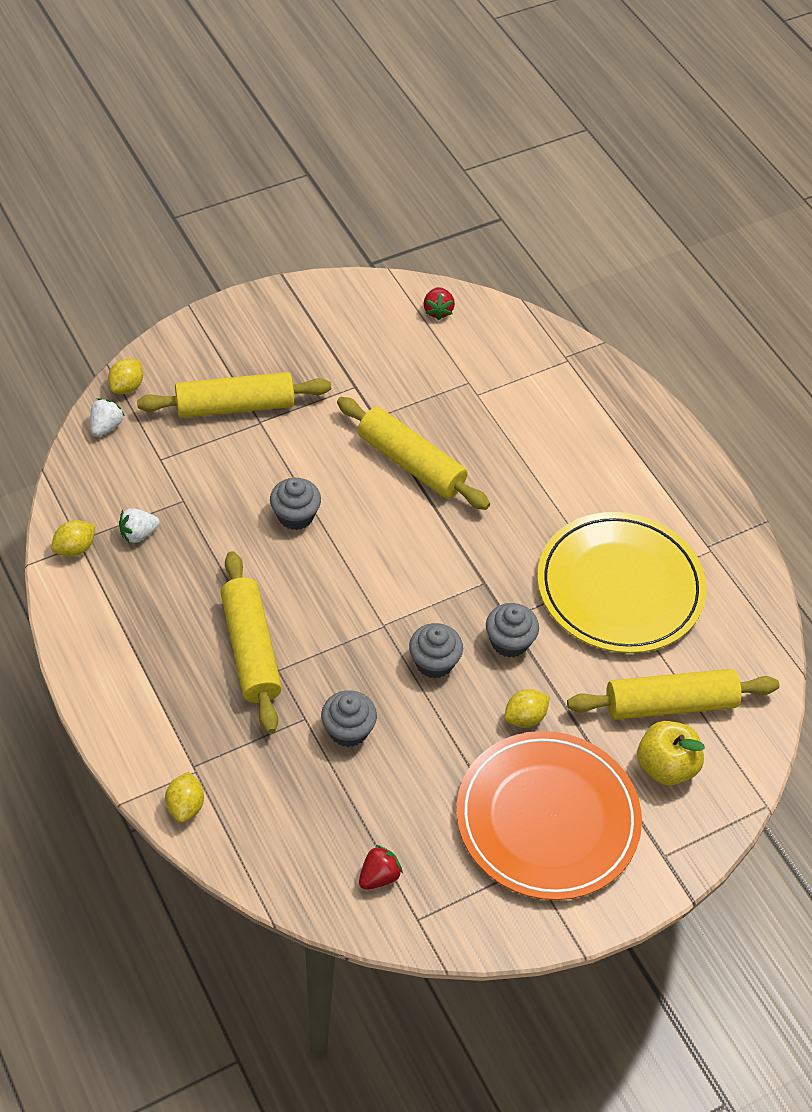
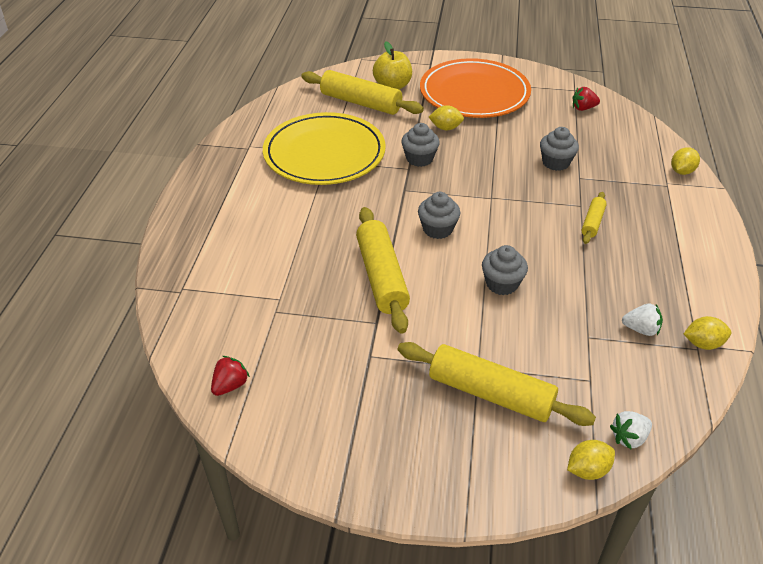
camera: 140 degrees left, 10 degrees down
yellow rolling pin [221,551,282,733] -> yellow rolling pin [582,192,607,244], size x0.51
grey cupcake [409,623,463,678] -> grey cupcake moved to [418,192,460,239]

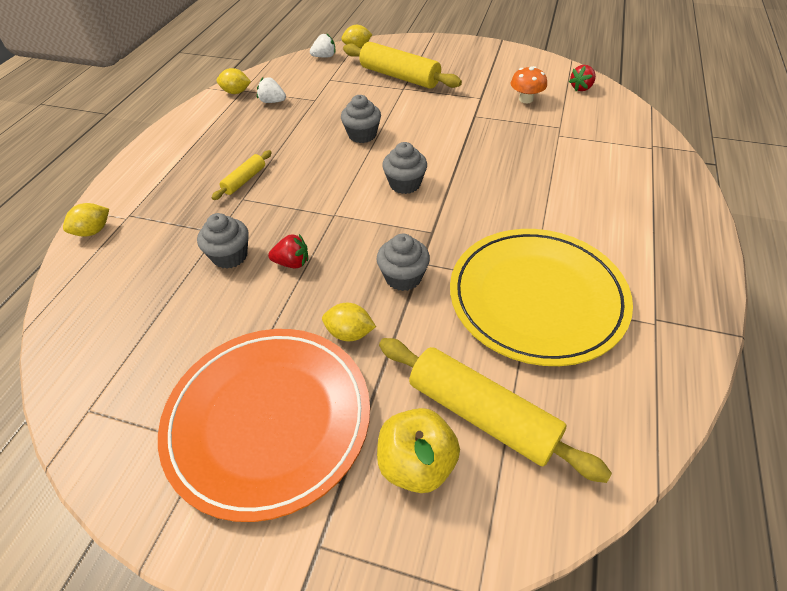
camera: 170 degrees left, 5 degrees up
yellow rolling pin [356,207,410,334] -> none
red strawberry [572,87,600,111] -> red strawberry moved to [268,234,308,268]
none -> orange mushroom [511,66,547,103]

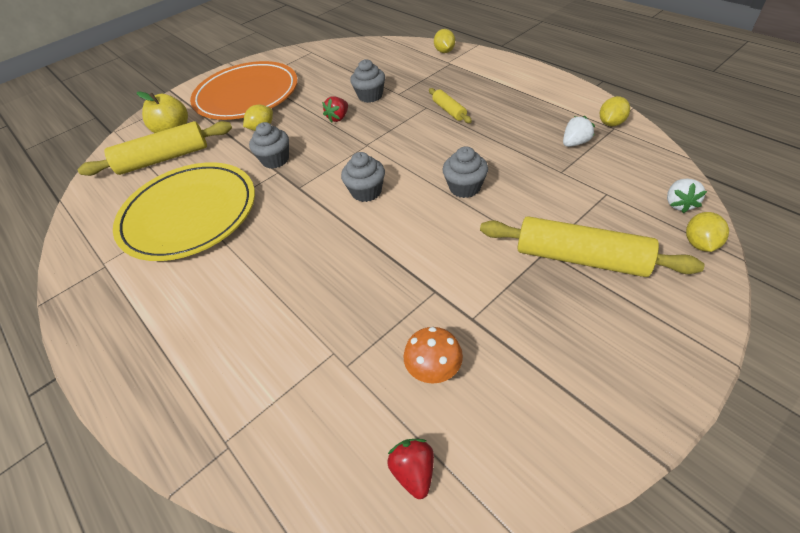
camera: 125 degrees right, 0 degrees up
yellow rolling pin [343,42,462,89] -> yellow rolling pin turned 45 degrees clockwise [480,216,705,277]

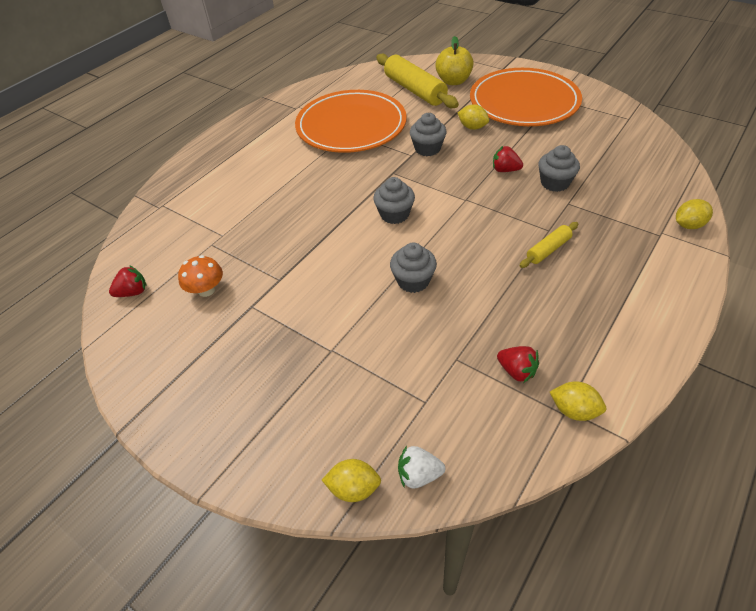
camera: 75 degrees right, 0 degrees up
yellow plate [113,162,255,261] -> orange plate [295,90,407,153]
yellow rolling pin [480,216,705,277] -> none
white strawberry [563,116,595,147] -> red strawberry [497,346,539,383]

